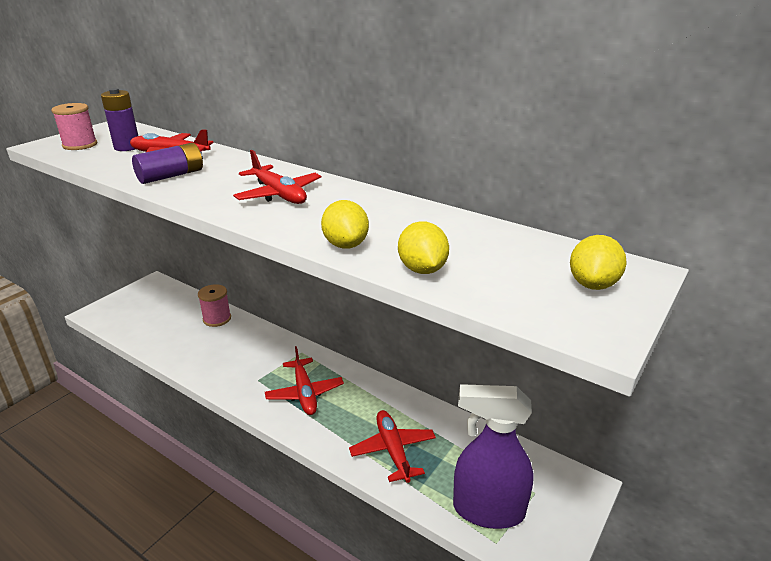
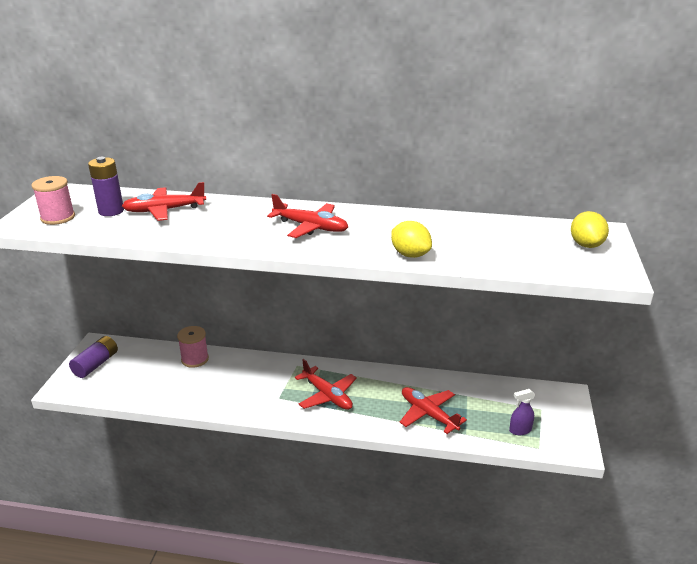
camera: 25 degrees left, 0 degrees up
purple battery [132,143,203,184] -> purple battery moved to [69,336,118,378]
yellow lemon [398,221,449,274] -> none
purple spray bottle [453,384,534,529] -> purple spray bottle [509,389,535,435], size x0.43

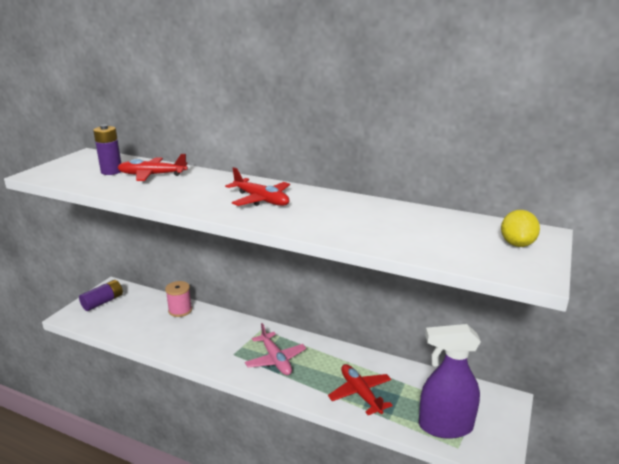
camera: 15 degrees right, 5 degrees down
pink spool [31,176,75,225] -> none
red plane [295,359,357,410] -> pink plane [245,323,306,375]
yellow lemon [391,221,432,258] -> none
purple spray bottle [509,389,535,435] -> purple spray bottle [419,324,481,439], size x2.32

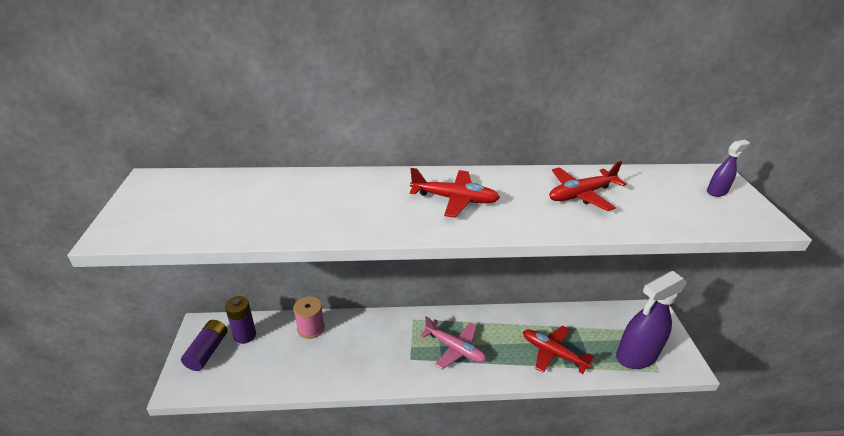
camera: 30 degrees left, 10 degrees up
purple battery [93,125,121,175] -> purple battery moved to [225,296,256,344]
red plane [117,154,188,181] -> red plane moved to [549,161,627,211]
yellow lemon [501,210,540,247] -> purple spray bottle [707,140,750,197]

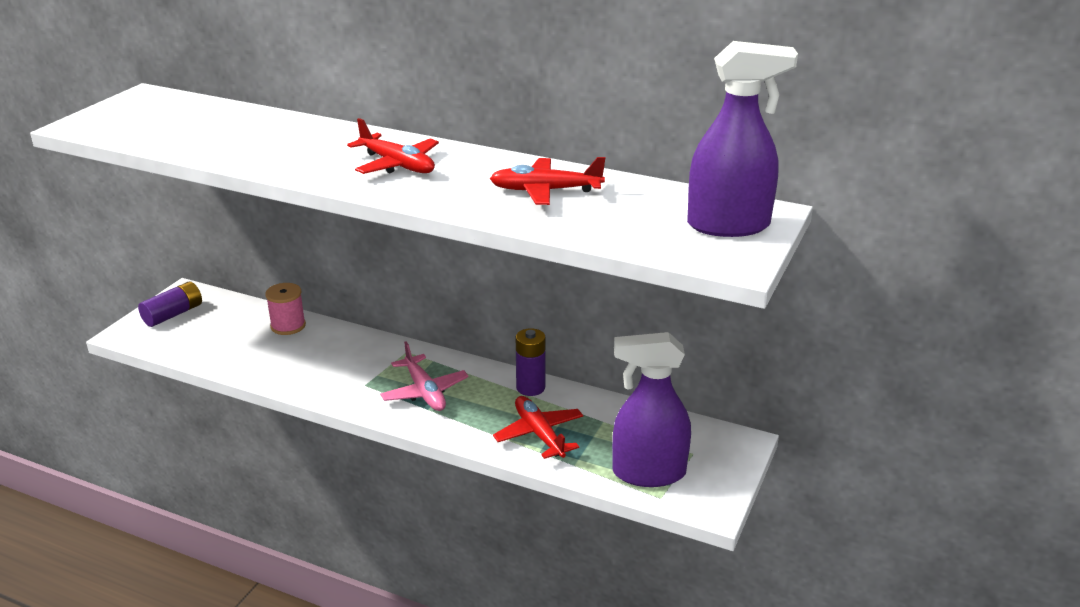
camera: 30 degrees right, 5 degrees down
purple battery [225,296,256,344] -> purple battery moved to [516,328,546,396]
purple spray bottle [707,140,750,197] -> purple spray bottle [687,41,798,237], size x2.32

